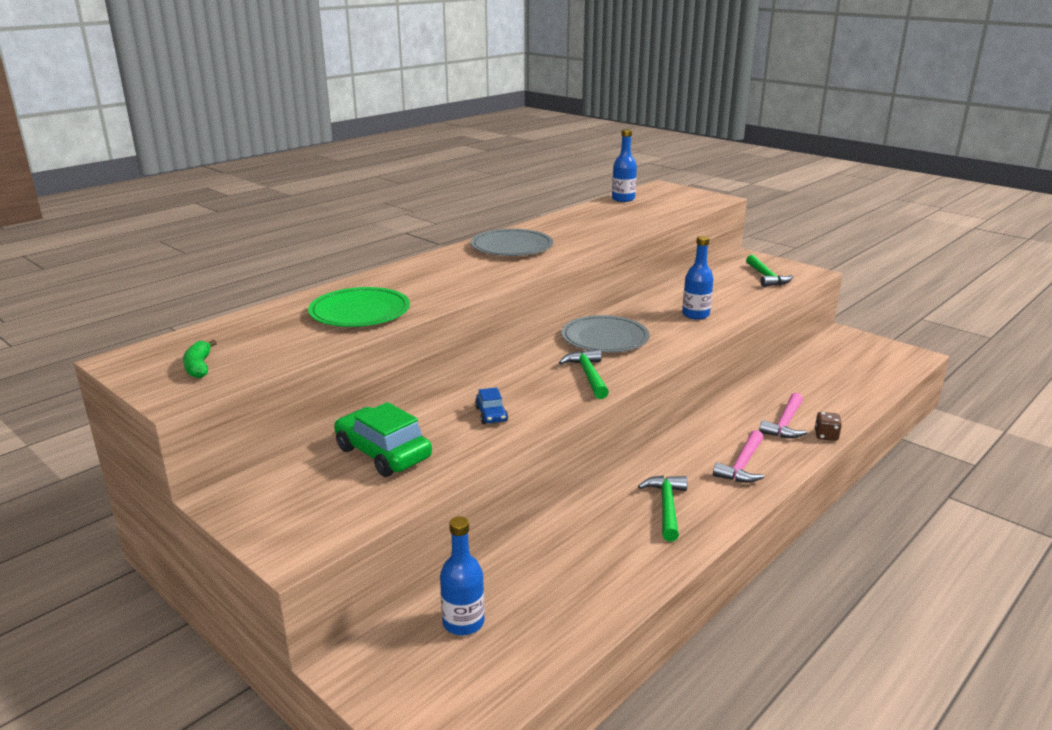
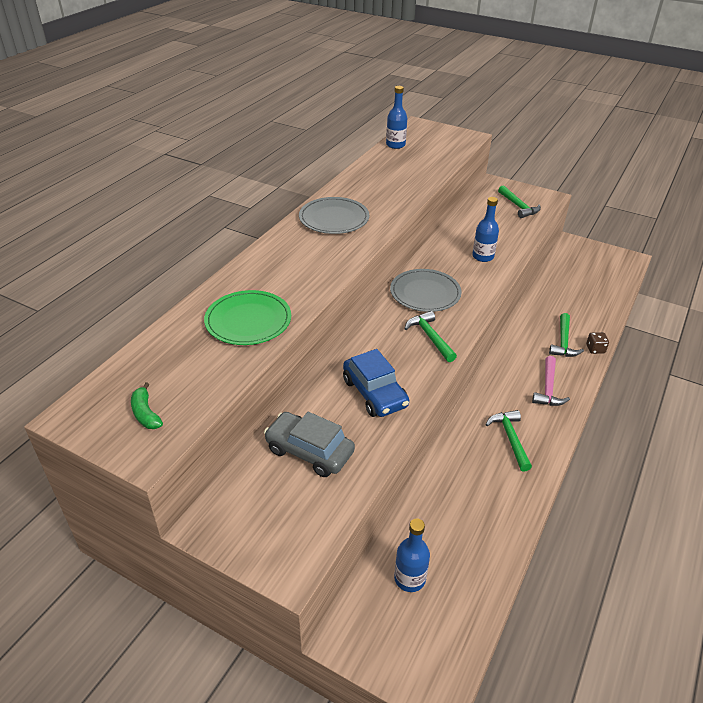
camera: 15 degrees left, 15 degrees up
green car [334,402,432,477] -> grey car [264,412,355,477]
blue car [475,387,508,424] -> blue car [343,349,409,417], size x1.95
pink hammer [759,393,807,438] -> green hammer [549,313,584,357]

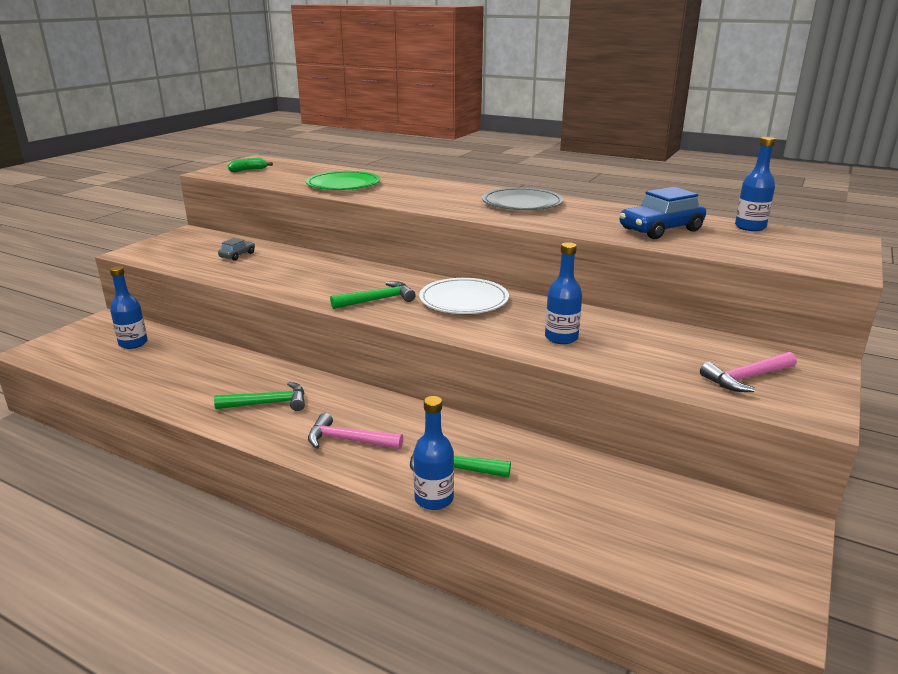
camera: 90 degrees right, 15 degrees down
grey car [264,412,355,477] -> grey car [218,238,255,261], size x0.51
blue car [343,349,409,417] -> blue car moved to [619,187,706,239]
grey plate [390,269,462,312] -> white plate [419,278,509,314]
green hammer [498,185,541,218] -> pink hammer [700,352,797,392]
brown dice [586,332,609,354] -> blue bottle [413,396,454,510]

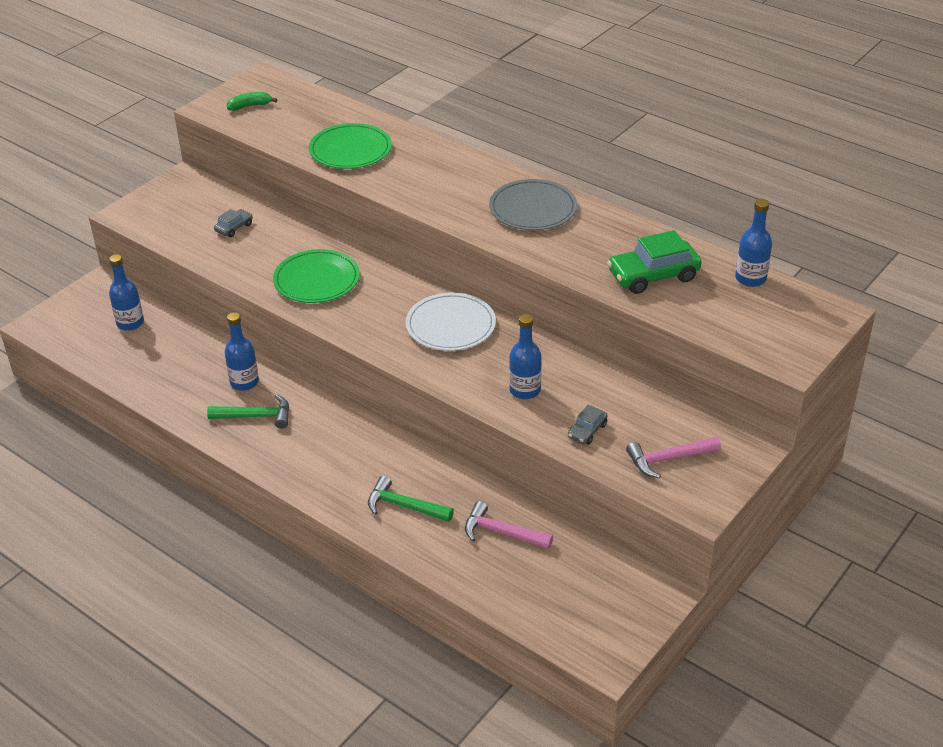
camera: 10 degrees right, 15 degrees up
pink hammer [308,413,403,449] -> pink hammer moved to [465,501,553,549]
green hammer [330,281,416,309] -> none
blue bottle [413,396,454,510] -> blue bottle moved to [225,312,259,391]
blue car [619,187,706,239] -> green car [607,230,701,294]
none -> green plate [273,249,360,303]
none -> grey car [568,405,608,445]

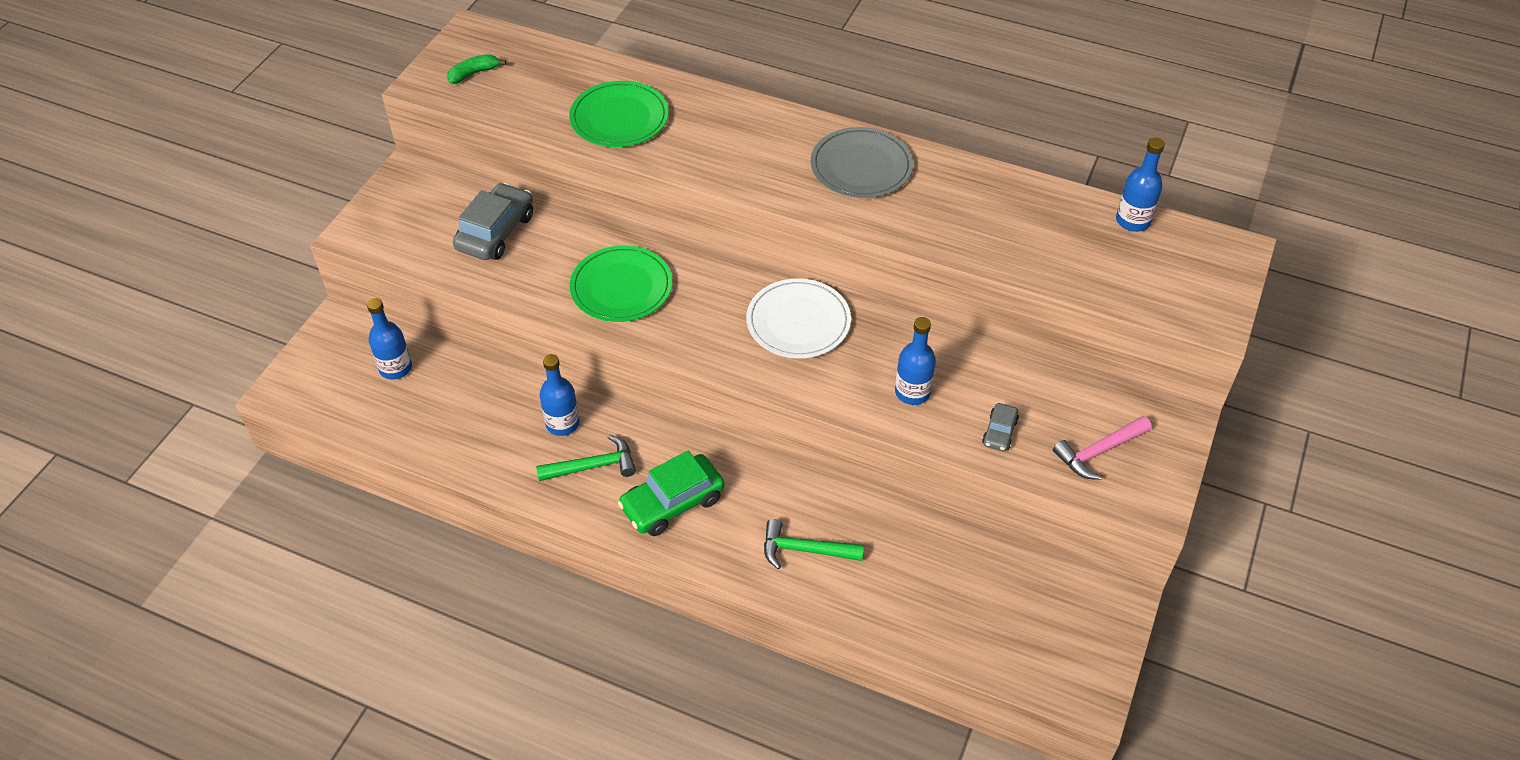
camera: 15 degrees left, 10 degrees up
grey car [214,209,253,237] -> grey car [453,183,533,260], size x1.95
pink hammer [465,501,553,549] -> none
green car [607,230,701,294] -> green car moved to [618,451,725,536]

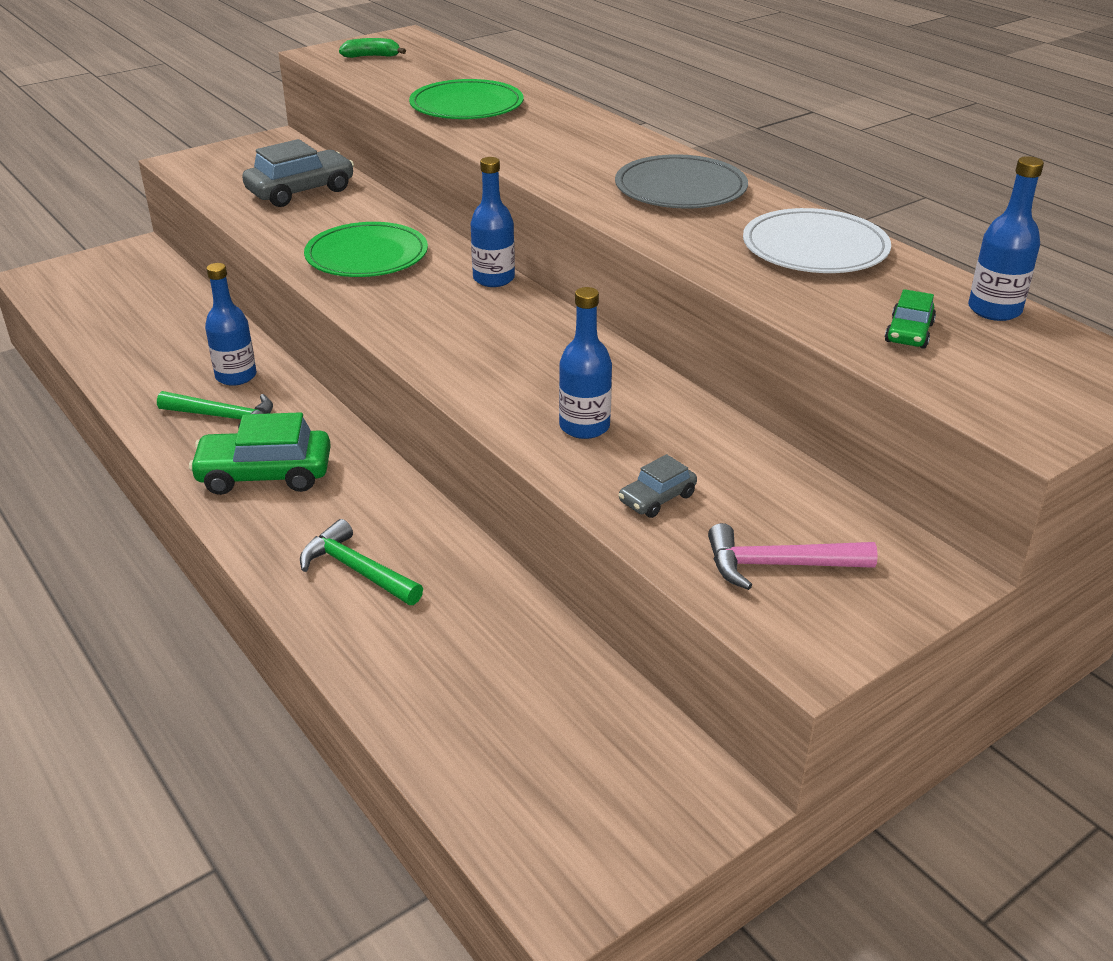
camera: 30 degrees right, 15 degrees down
blue bottle [367,298,412,380] -> blue bottle moved to [470,157,515,287]
white plate [746,278,851,358] -> white plate moved to [743,208,891,273]
none -> green car [885,289,936,349]

